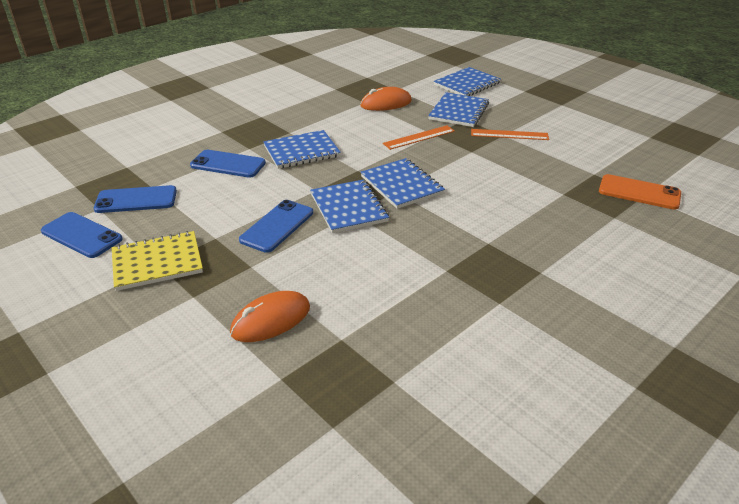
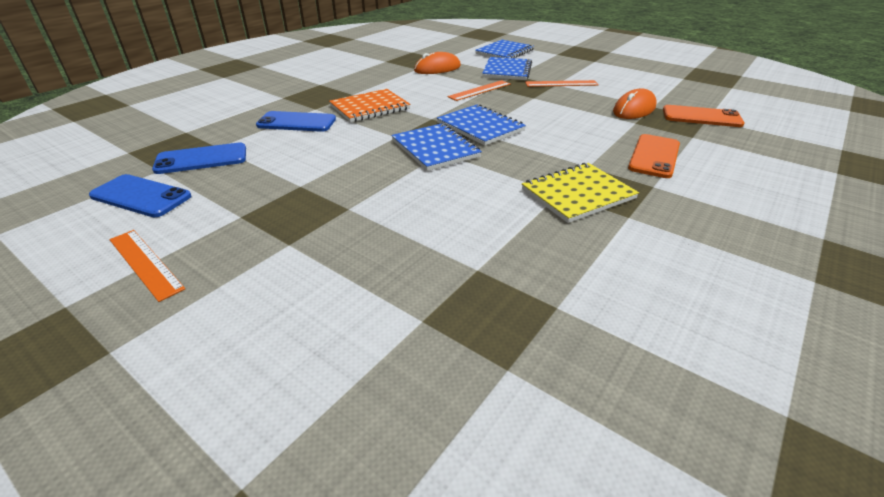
camera: 10 degrees left, 0 degrees up
yellow notebook [112,231,203,291] -> yellow notebook moved to [522,163,639,223]
orange mouse [230,291,310,342] -> orange mouse moved to [613,89,657,119]
blue phone [239,200,313,253] -> none
blue notebook [263,130,341,169] -> orange notebook [329,89,410,122]
none -> orange ruler [109,230,185,302]
none -> orange phone [628,134,680,178]

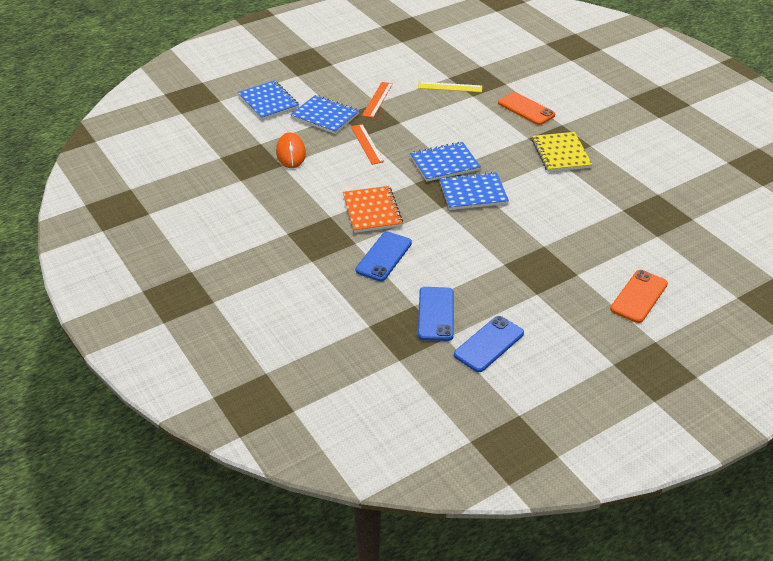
camera: 70 degrees left, 5 degrees up
orange ruler [109,230,185,302] -> none
orange mouse [613,89,657,119] -> yellow ruler [418,82,482,92]
orange phone [663,105,745,127] -> orange phone moved to [610,270,668,323]

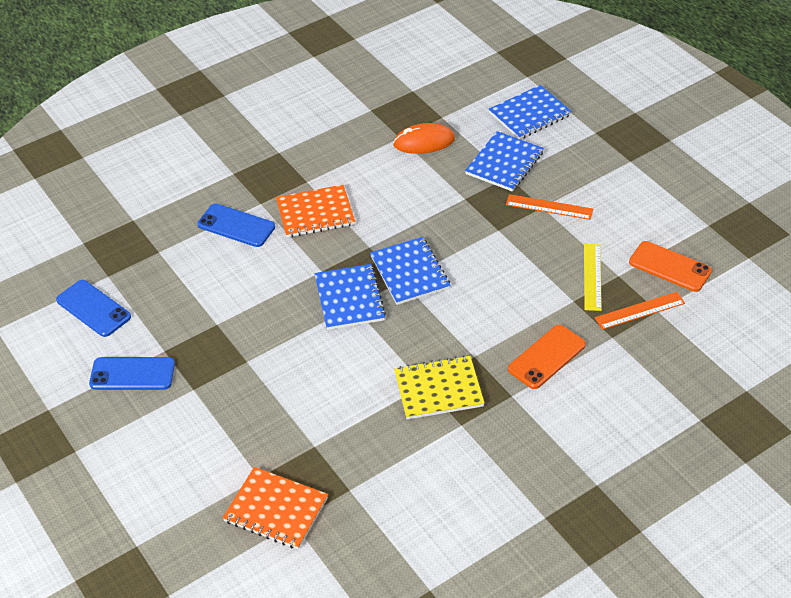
camera: 90 degrees right, 5 degrees up
orange ruler [351,124,384,165] -> orange ruler moved to [595,292,685,330]
blue phone [418,287,454,341] -> blue phone moved to [89,357,175,390]
orange phone [610,270,668,323] -> orange phone moved to [629,241,712,292]
none -> orange notebook [223,467,328,549]

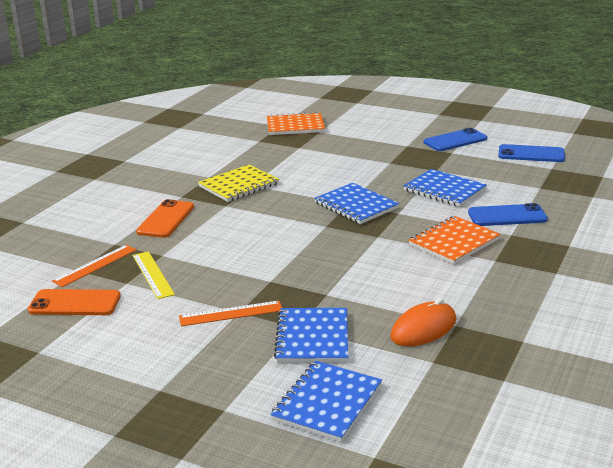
camera: 150 degrees right, 20 degrees down
blue notebook [370,237,451,305] -> blue notebook moved to [403,169,487,207]

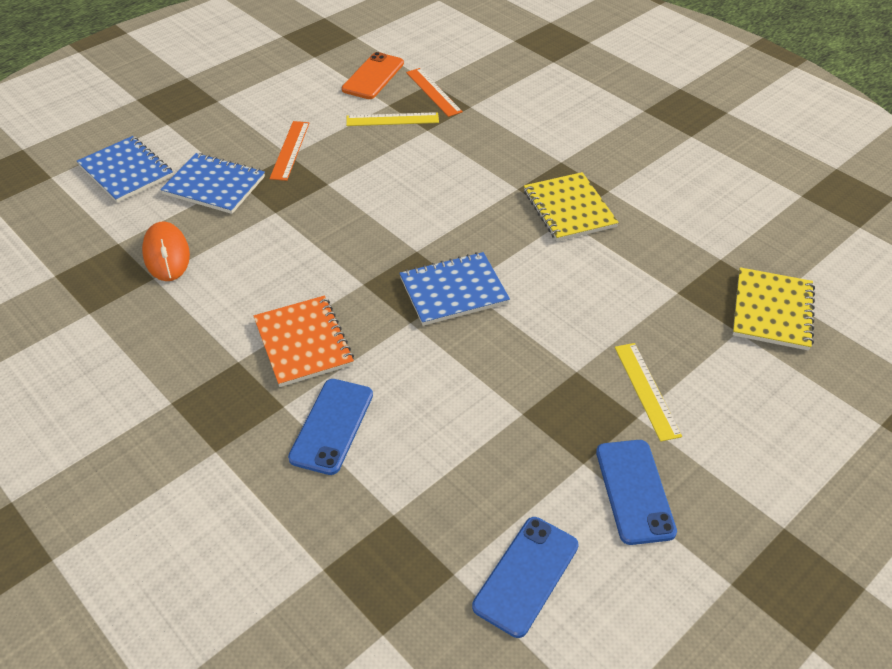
camera: 110 degrees right, 20 degrees up
orange phone [136,199,194,238] -> none
orange notebook [267,112,325,135] -> yellow notebook [733,267,815,351]
blue notebook [403,169,487,207] -> none
none -> yellow ruler [615,343,682,442]

